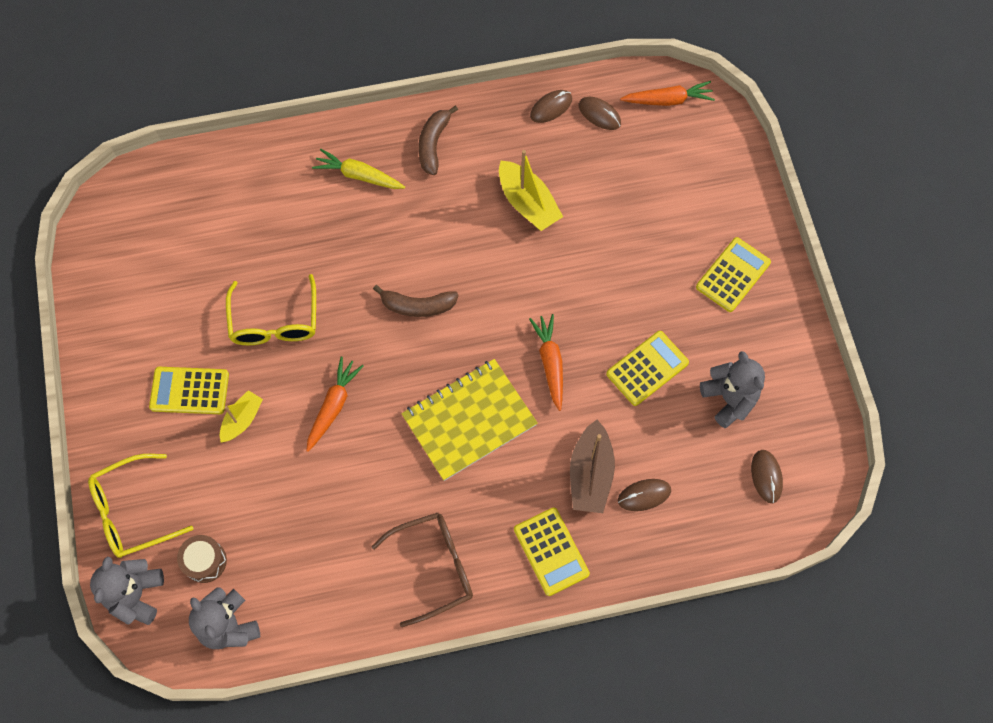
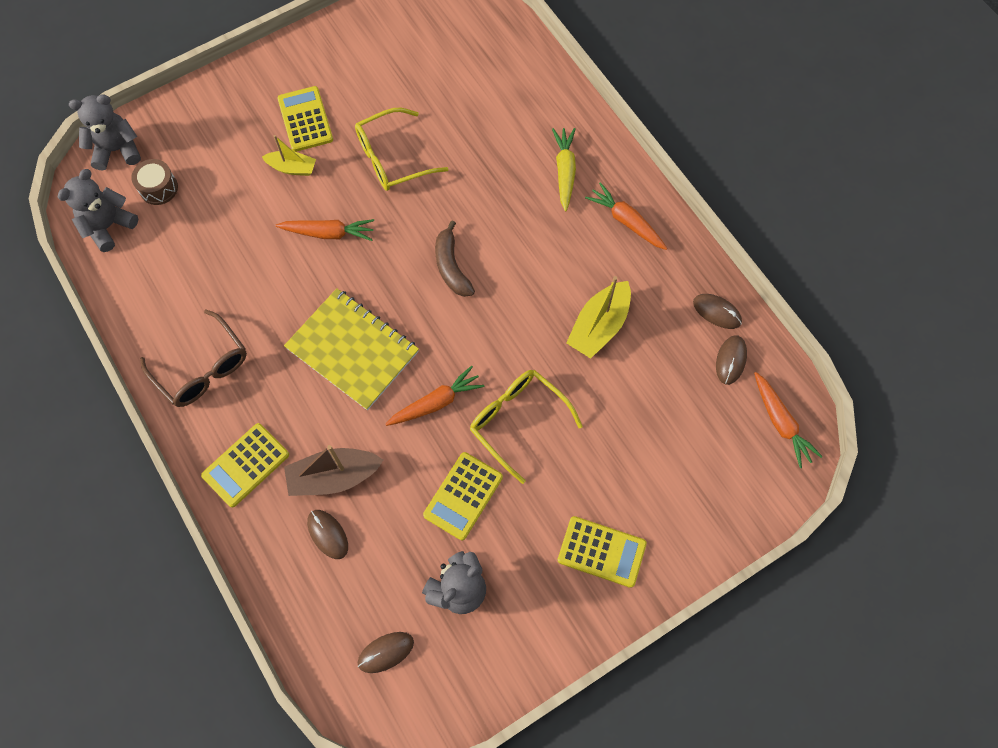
camera: 70 degrees right, 0 degrees up
yellow glasses [88,454,193,558] -> yellow glasses moved to [470,370,583,484]
brown banana [418,105,458,175] -> orange carrot [585,182,667,250]
yellow calculator [606,331,689,406] -> yellow calculator turned 90 degrees clockwise [423,452,503,540]

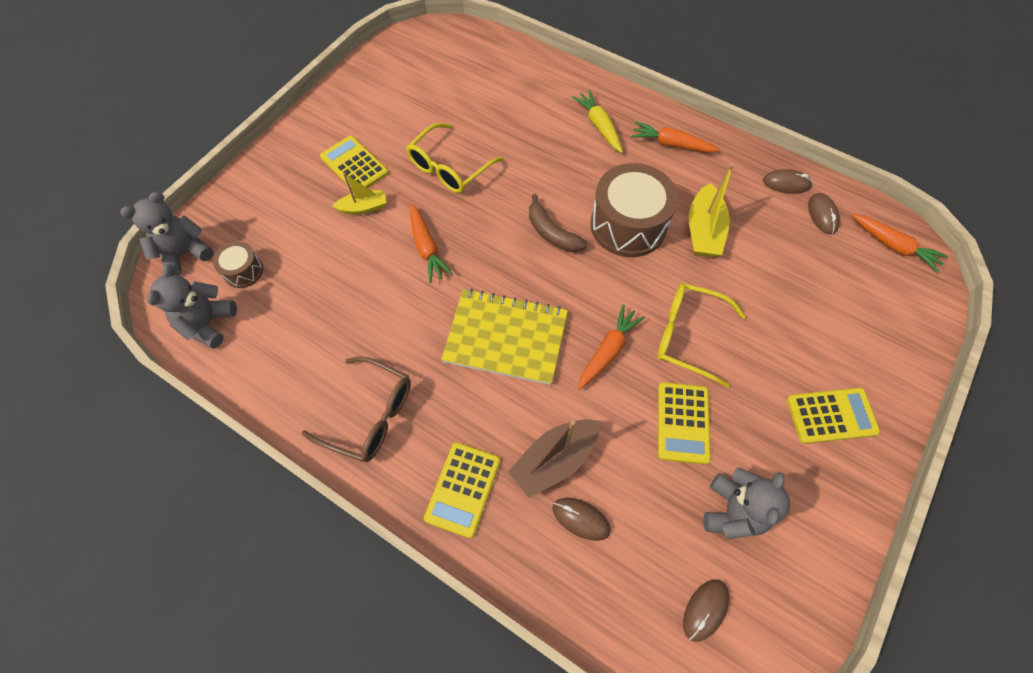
camera: 25 degrees left, 5 degrees down
orange carrot [275,219,374,241] -> orange carrot turned 90 degrees clockwise [410,204,453,283]
none -> brown drum [590,163,678,257]

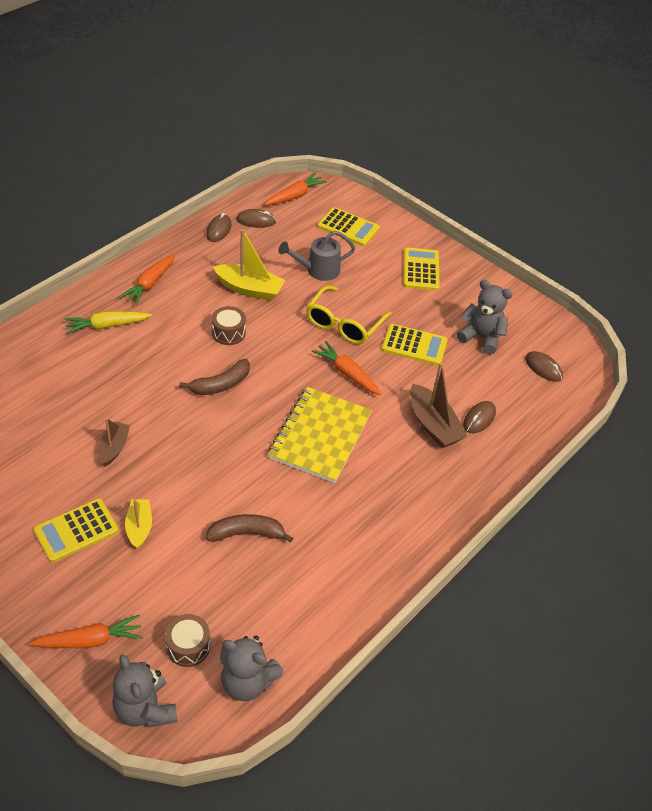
camera: 85 degrees left, 15 degrees down
brown glasses [302,356,411,462] -> none
yellow glasses [406,123,504,193] -> brown boat [98,418,130,466]
orange carrot [410,204,453,283] -> orange carrot moved to [28,614,143,648]
yellow calculator [424,442,501,538] -> yellow calculator moved to [317,207,380,246]
brown drum [590,163,678,257] -> brown drum [212,306,246,345], size x0.49
none -> brown banana [206,514,293,543]
none -> grey watering can [278,231,355,281]

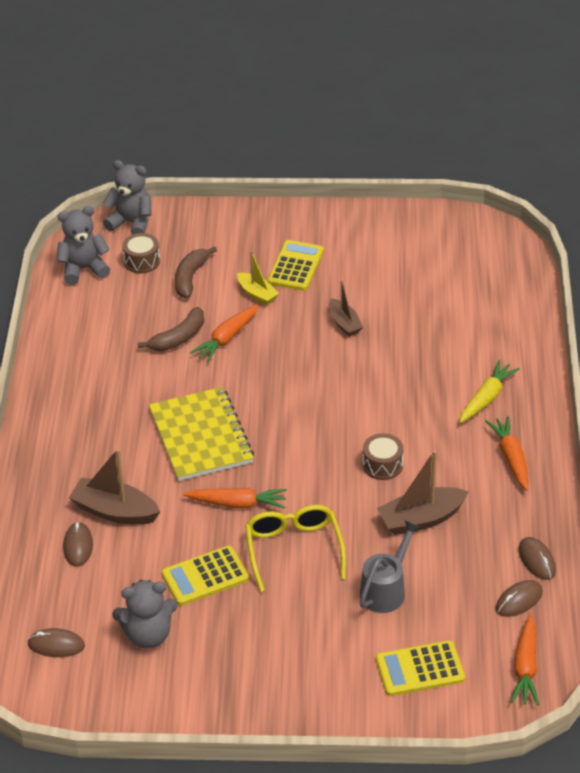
camera: 145 degrees right, 5 degrees down
orange carrot [28,614,143,648] -> orange carrot moved to [190,305,259,362]
brown banana [179,359,250,395] -> brown banana moved to [175,246,217,298]
yellow boat [213,229,285,301] -> brown boat [377,450,469,535]
yellow calculator [403,247,439,291] -> none

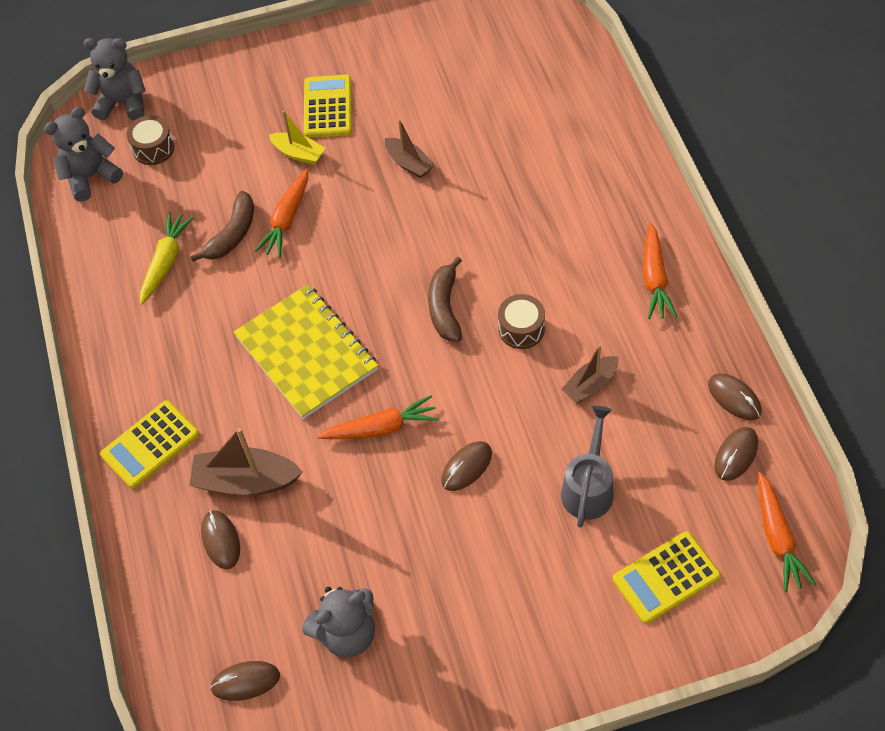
camera: 15 degrees left, 15 degrees up
yellow calculator [161,545,249,606] -> yellow calculator moved to [100,400,200,489]
brown banana [175,246,217,298] -> brown banana moved to [428,257,462,342]
yellow glasses [245,505,346,592] -> brown mouse [441,441,492,491]
brown boat [377,450,469,535] -> brown boat [561,344,618,403], size x0.63
yellow carrot [459,360,520,423] -> yellow carrot moved to [140,212,194,305]
orange carrot [485,416,528,491] -> orange carrot turned 150 degrees counterclockwise [643,222,677,319]

